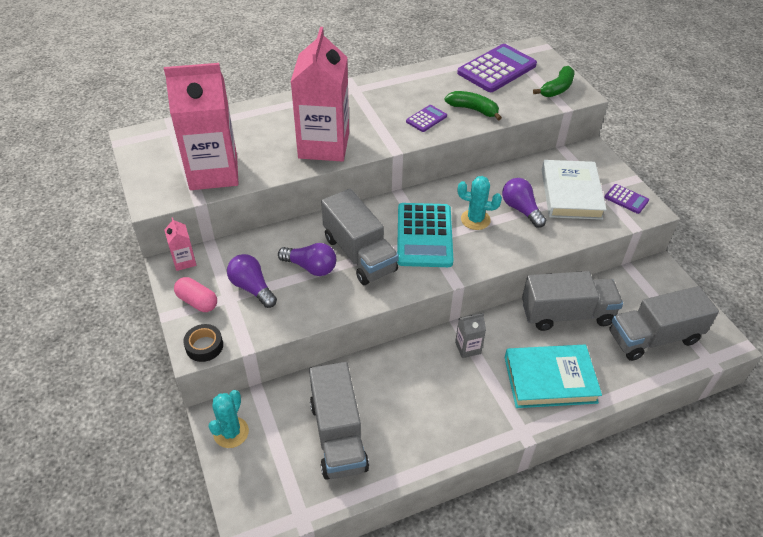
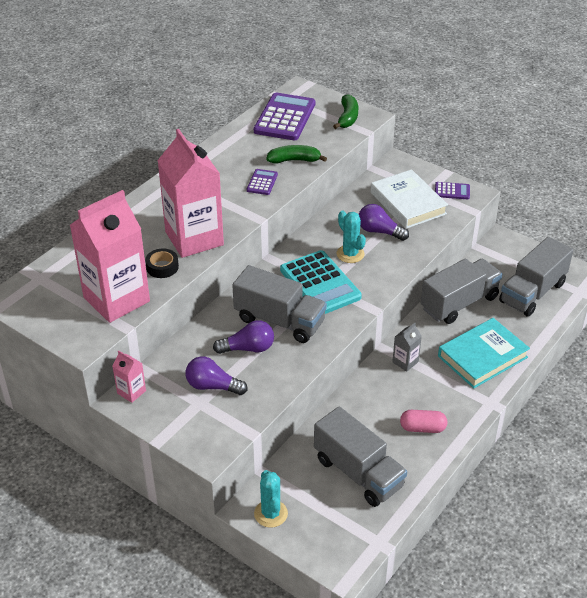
camera: 30 degrees left, 5 degrees down
pink capsule [174,277,217,312] -> pink capsule moved to [400,410,448,433]
black tape [183,324,223,362] -> black tape moved to [145,248,179,278]
turquoise cactus [458,176,502,230] -> turquoise cactus turned 75 degrees clockwise [337,211,366,263]

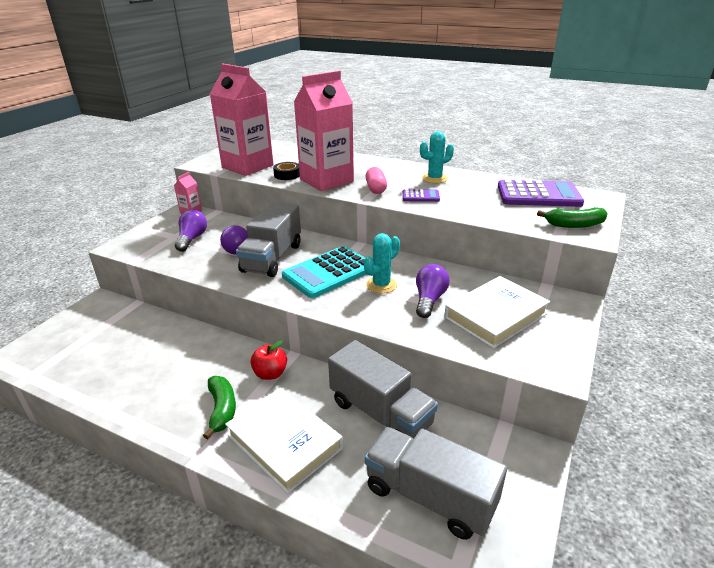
camera: 80 degrees right, 10 degrees down
turquoise cactus [254,470,288,528] -> turquoise cactus moved to [420,131,454,183]
green banana [267,145,327,163] -> green banana moved to [203,376,236,439]
grey truck [314,406,407,507] -> none
grey carton [392,323,422,372] -> red apple [250,341,287,380]
pink capsule [400,410,448,433] -> pink capsule moved to [365,167,387,194]
purple calculator [435,182,470,199] -> none
turquoise book [438,318,530,388] -> white book [225,388,343,494]

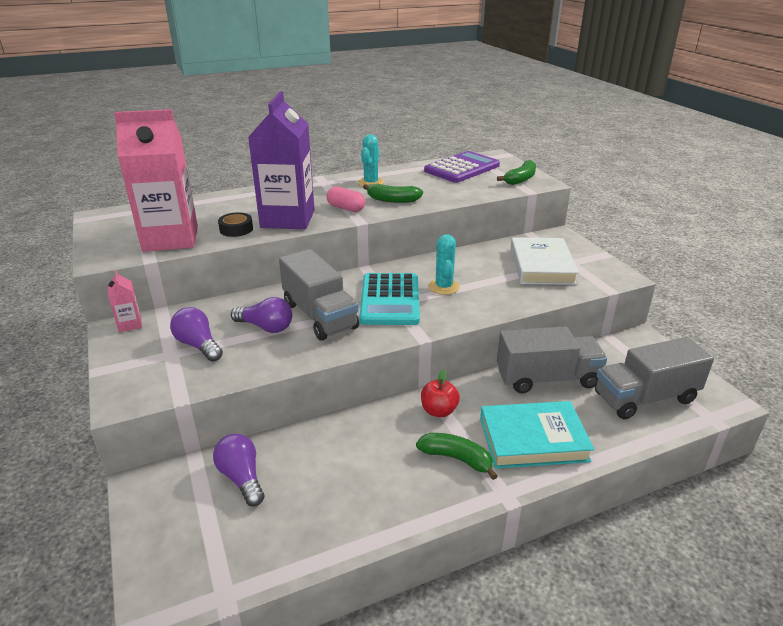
camera: 50 degrees left, 0 degrees up
white book [225,388,343,494] -> turquoise book [480,401,594,469]
pink carton [294,71,354,191] -> purple carton [248,91,315,229]
purple calculator [403,189,440,202] -> green banana [363,184,423,203]
purple light bulb [416,264,450,318] -> purple light bulb moved to [213,434,264,506]

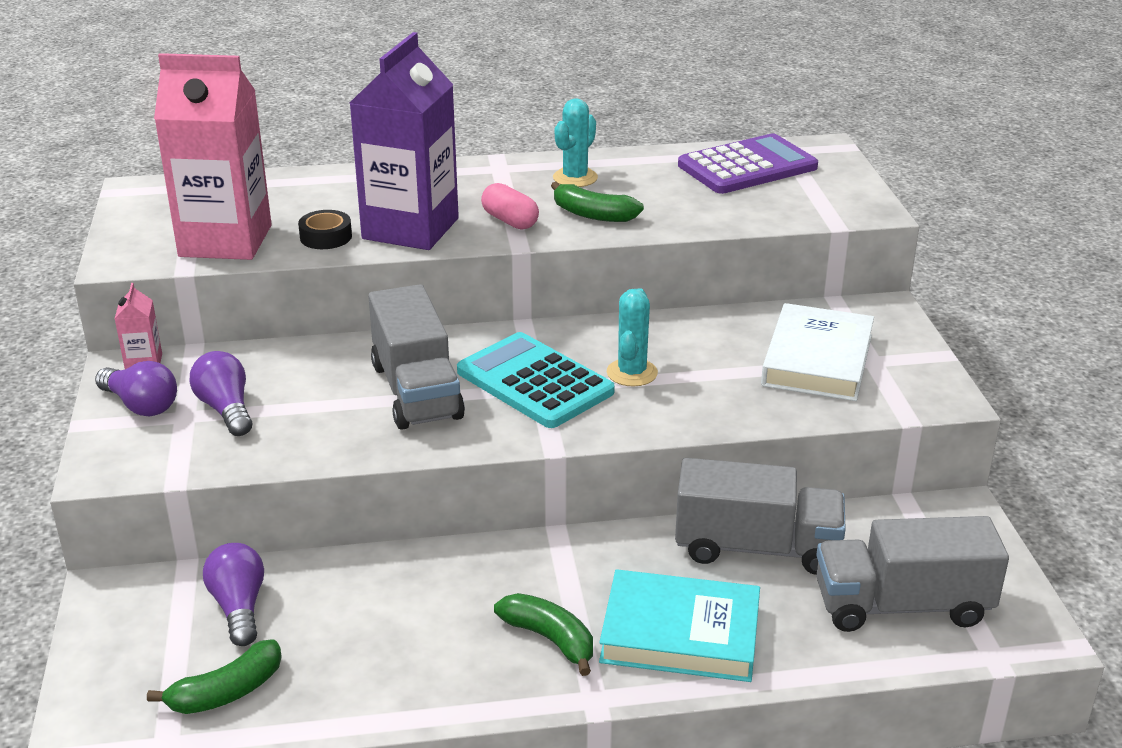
camera: 15 degrees right, 0 degrees up
purple light bulb [231,297,292,333] -> purple light bulb moved to [95,361,177,416]
turquoise calculator [359,273,420,325] -> turquoise calculator turned 120 degrees clockwise [457,332,615,428]
red apple [421,370,460,417] -> none
green banana [497,160,536,185] -> green banana moved to [147,639,282,714]

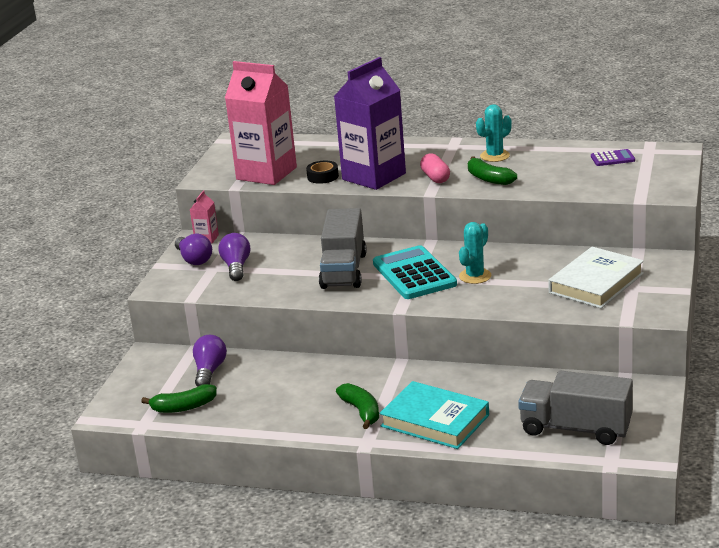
camera: 25 degrees right, 5 degrees down
grey truck [675,458,846,575] -> none
purple calculator [678,133,818,194] -> purple calculator [591,149,635,166], size x0.48

